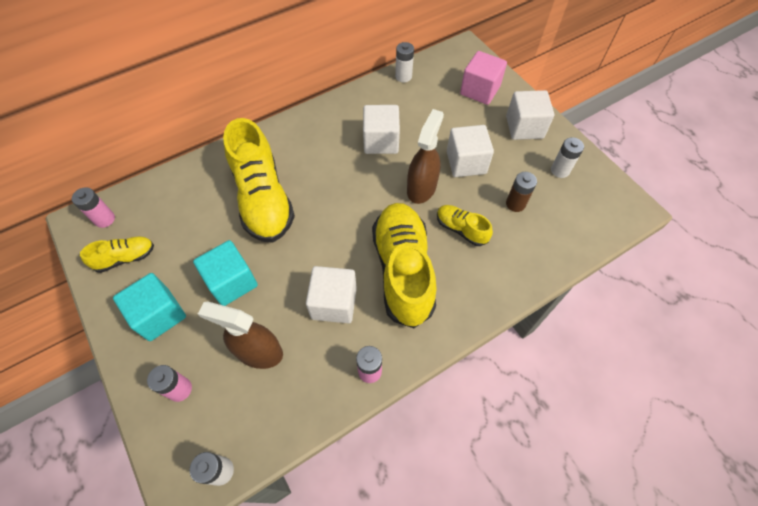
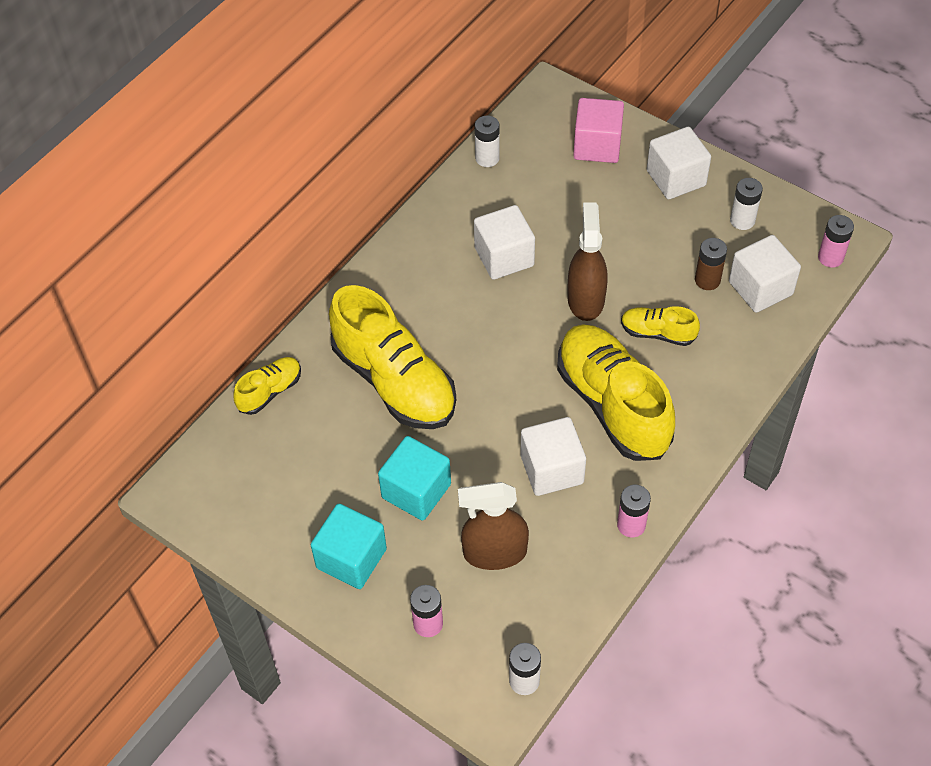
camera: 20 degrees left, 5 degrees down
pink battery [72,187,115,228] -> pink battery moved to [818,215,854,268]
yellow shoe [80,237,154,273] -> yellow shoe moved to [233,357,301,415]
white cube [447,125,494,177] -> white cube moved to [729,235,801,313]

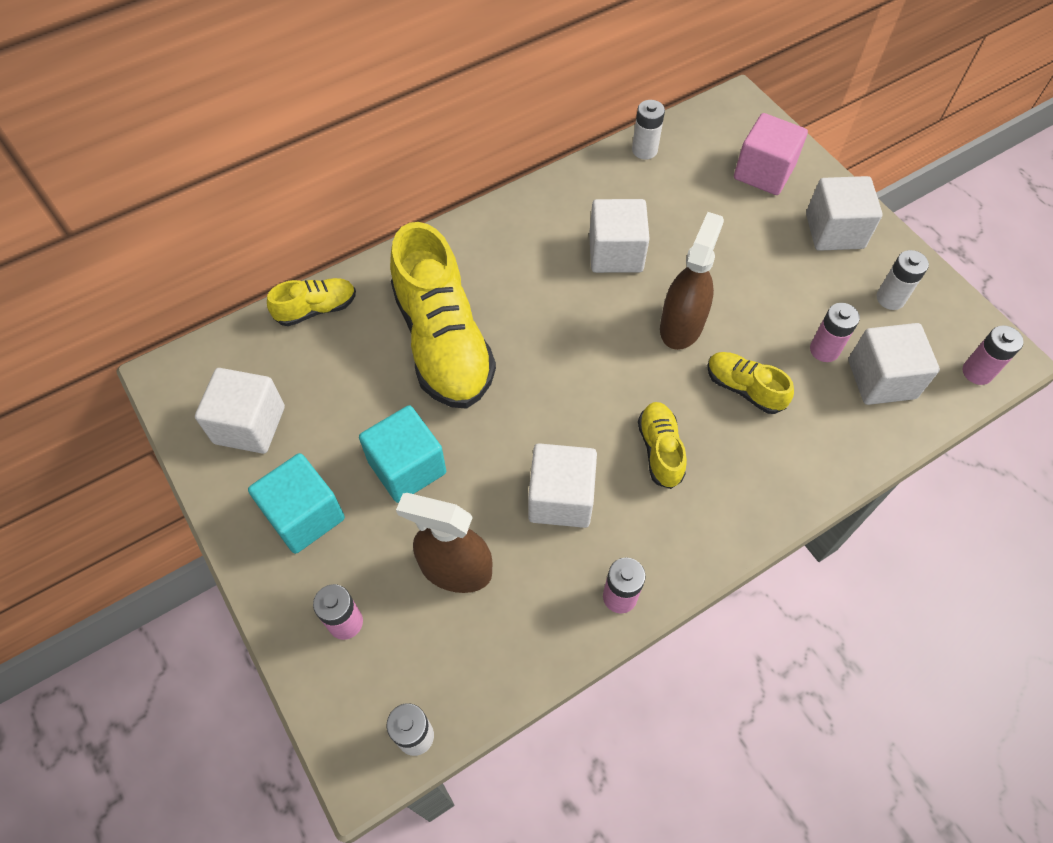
camera: 20 degrees right, 5 degrees up
yellow shoe [557,324,675,461] -> yellow shoe [638,402,687,489], size x0.48
brown battery [695,238,727,290] -> pink battery [810,303,860,362]
none -> white cube [195,368,285,454]

